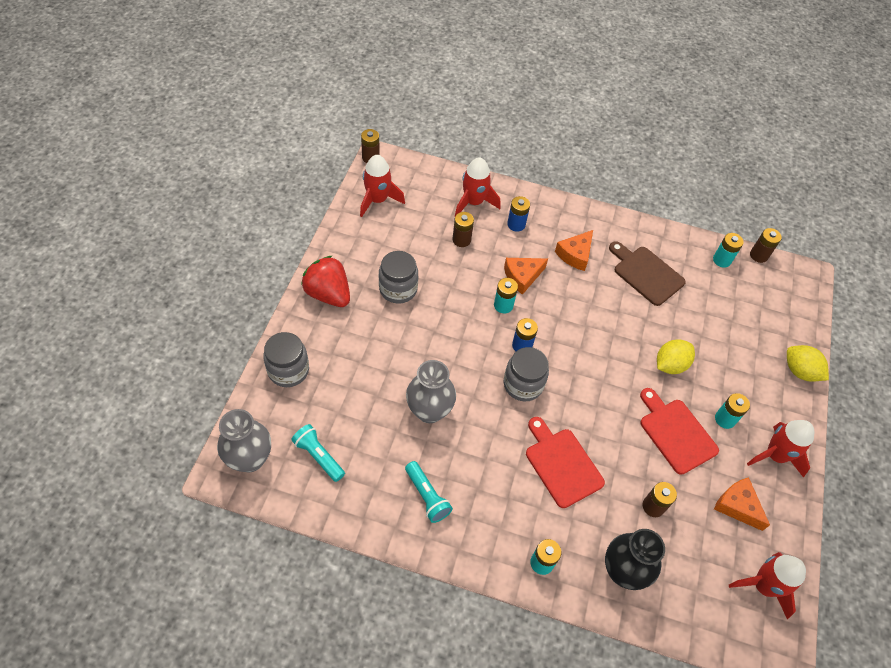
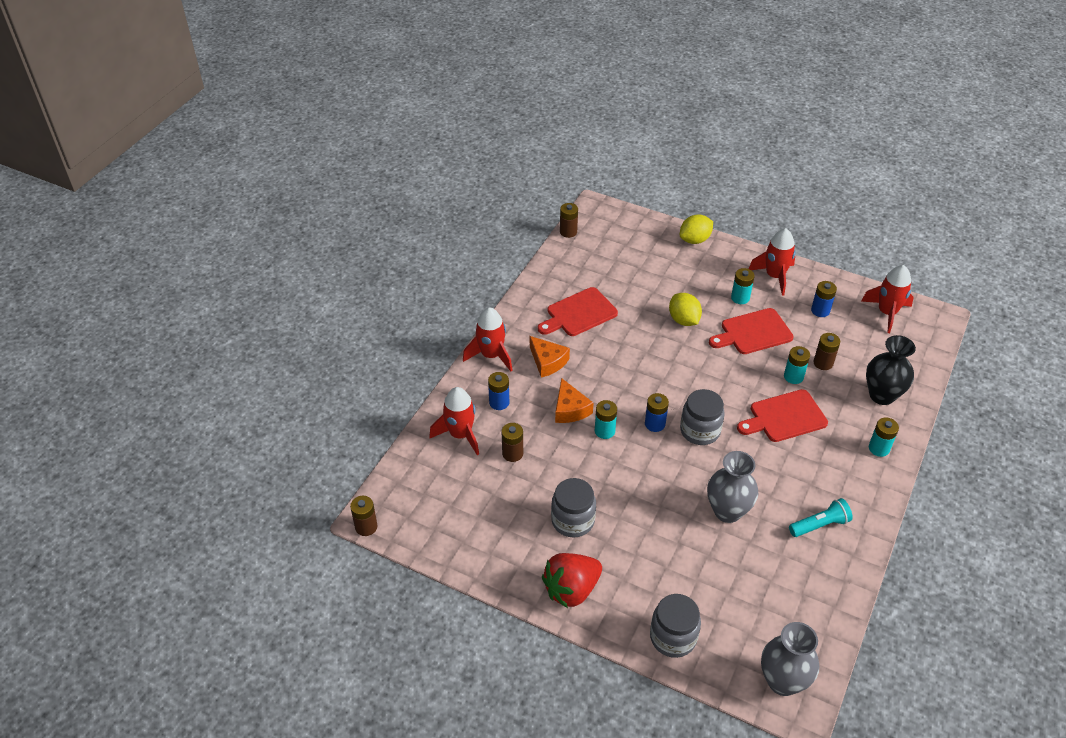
camera: 75 degrees left, 10 degrees down
turquoise flashlight [291,424,345,482] -> none
red rocket [360,155,405,217] -> red rocket moved to [463,307,512,371]
brown cutting board [609,241,686,306] -> red cutting board [538,287,618,336]
turquoise battery [713,233,744,268] -> turquoise battery moved to [784,346,810,384]
orange cheese [714,477,770,531] -> blue battery [811,281,837,317]

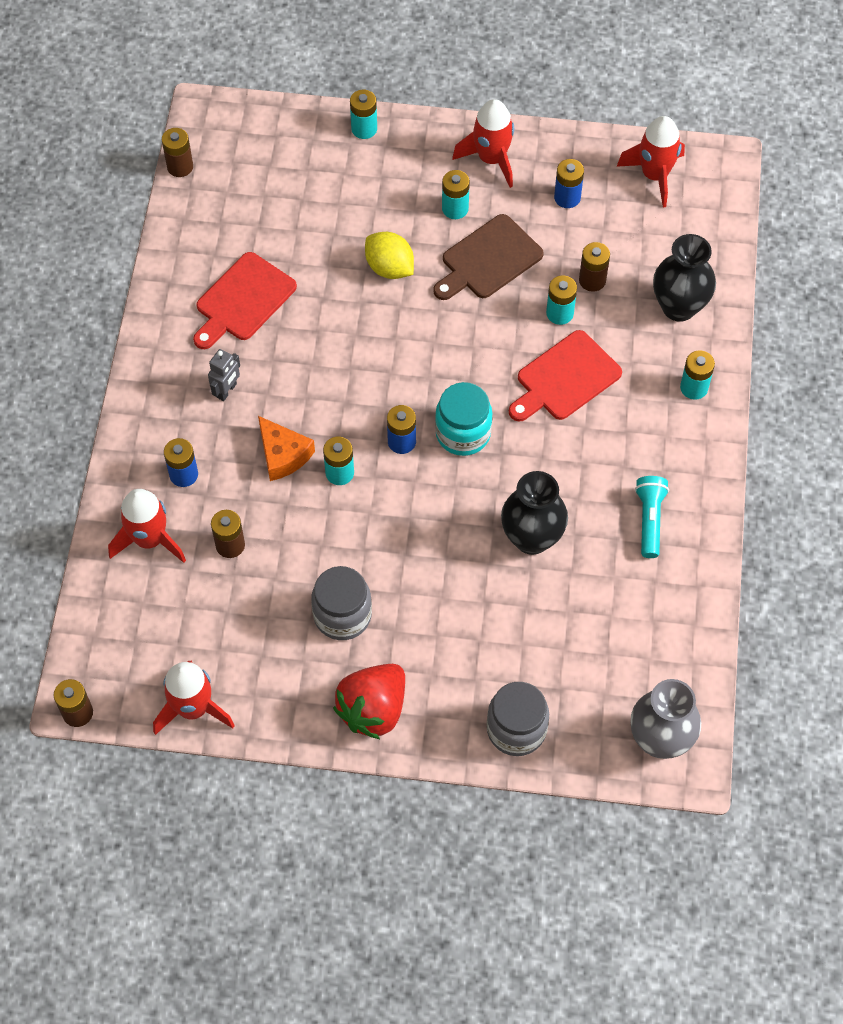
camera: 20 degrees left, 15 degrees up
red rocket [463,307,512,371] -> red rocket moved to [153,661,235,735]
orange cheese [530,336,570,378] -> grey robot [208,349,240,401]
yellow lemon [680,214,713,244] -> turquoise battery [350,90,377,139]
grey jar [680,389,725,445] -> turquoise jar [435,382,493,456]
grey vase [707,451,759,523] -> black vase [501,471,568,555]
red cutting board [709,308,794,354] -> brown cutting board [433,214,544,300]
turquoise flashlight [789,498,853,537] -> turquoise flashlight turned 45 degrees counterclockwise [635,476,669,558]

